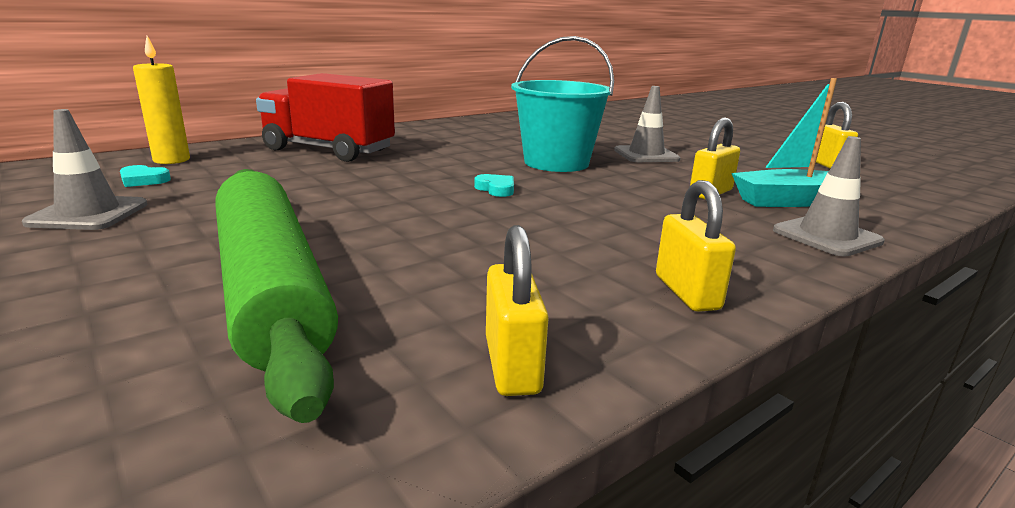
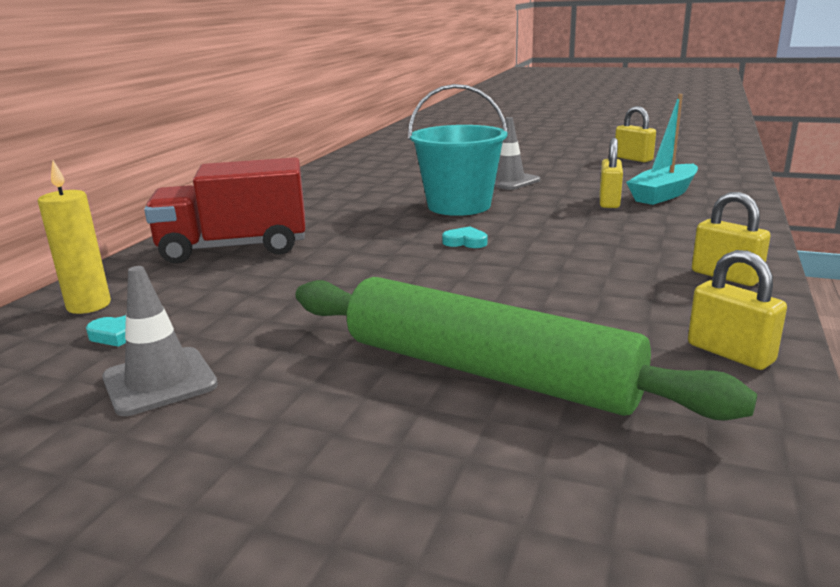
camera: 30 degrees left, 0 degrees up
grey traffic cone [773,136,885,257] -> none

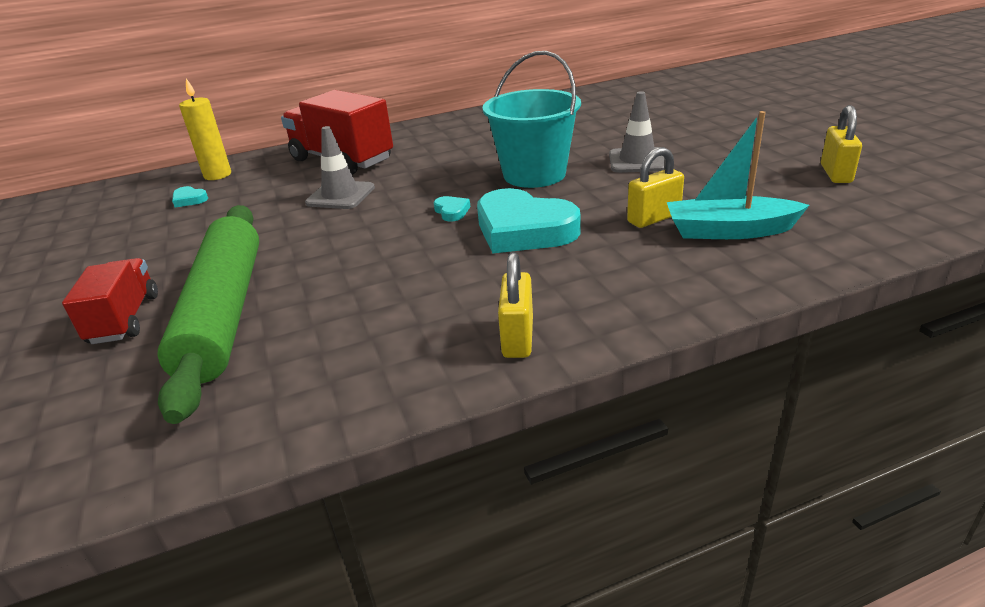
camera: 50 degrees right, 10 degrees up
grey traffic cone [102,266,218,416] -> grey traffic cone moved to [305,126,375,209]
yellow padlock [688,250,787,370] -> none
none -> red truck [62,258,158,344]
none -> turquoise heart [477,188,580,253]

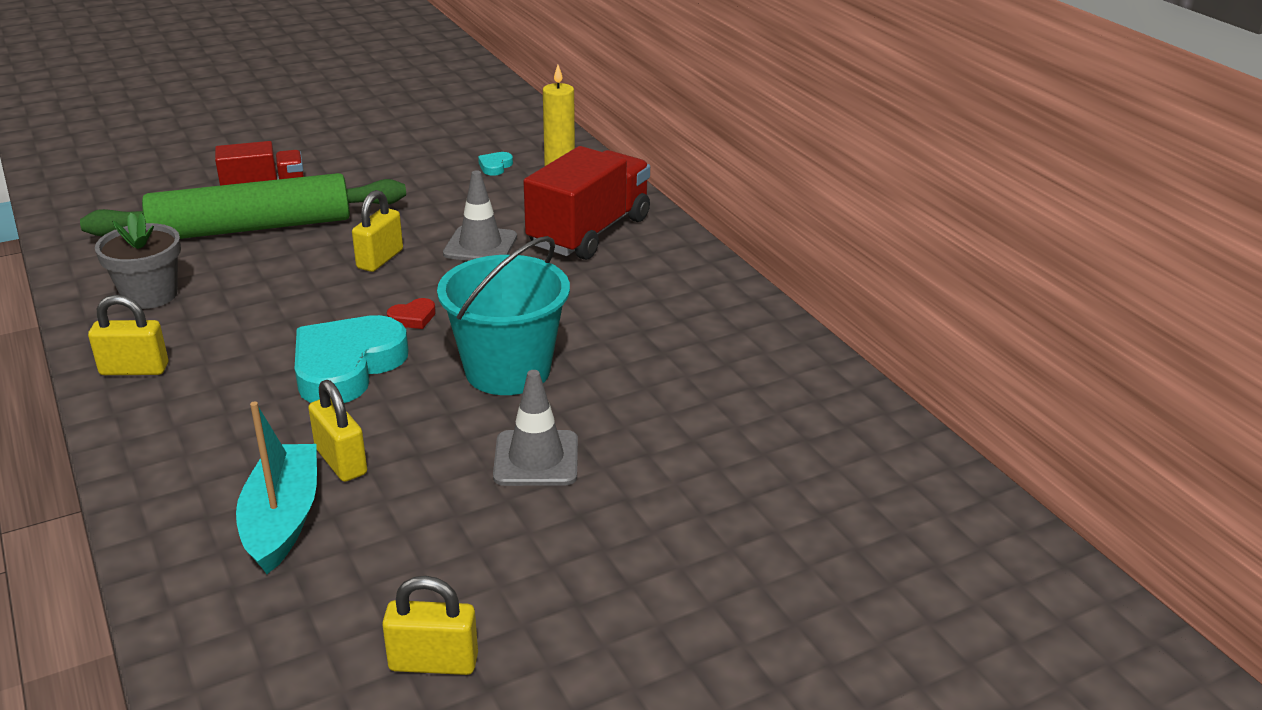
camera: 80 degrees right, 0 degrees up
turquoise heart [433,196,470,221] -> red heart [387,298,436,329]
none -> grey flower pot [95,213,181,309]
none -> yellow padlock [352,190,403,272]

